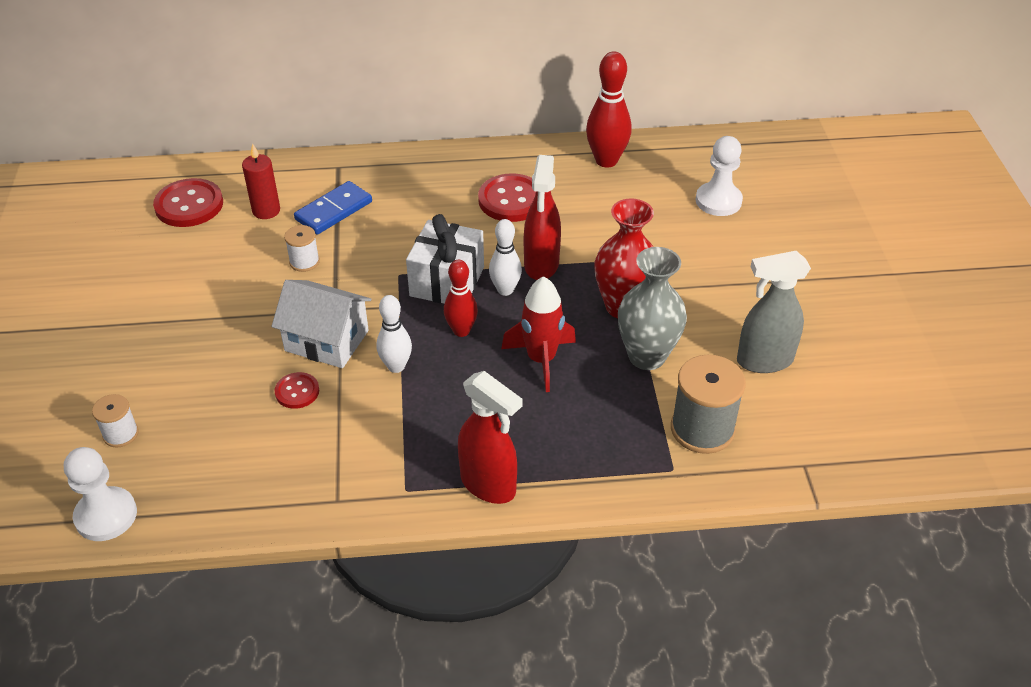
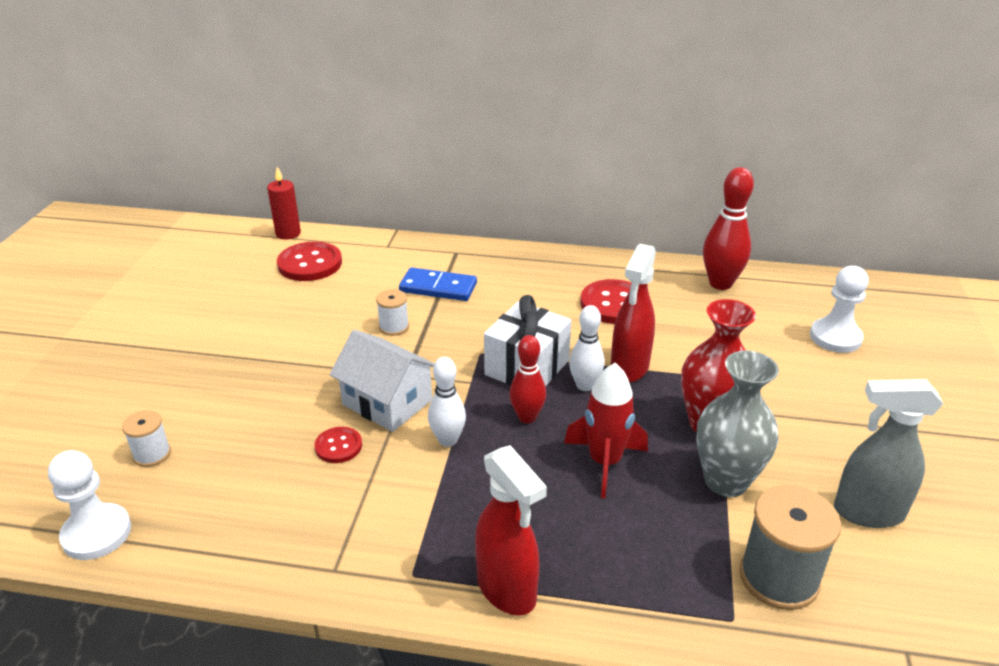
camera: 15 degrees right, 10 degrees down
red candle [242,143,280,219] -> red candle moved to [267,167,301,239]
blue domino [294,181,372,235] -> blue domino turned 45 degrees clockwise [399,267,477,301]

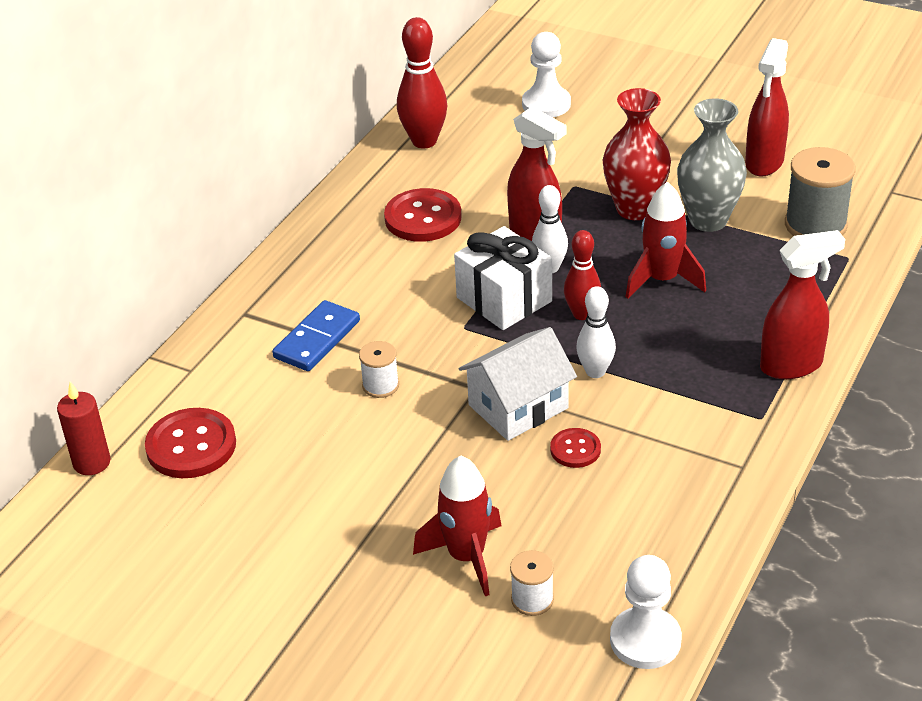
camera: 70 degrees left, 5 degrees up
grey spray bottle [834,379,943,528] -> red spray bottle [745,38,789,177]
none -> red rocket [413,455,501,596]

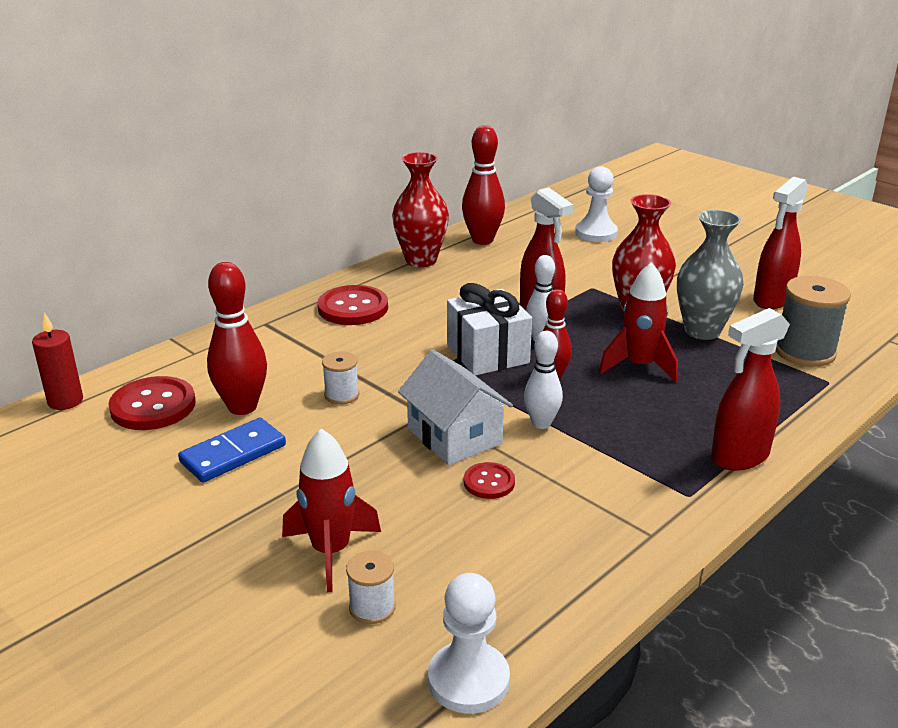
camera: 15 degrees right, 10 degrees down
blue domino [272,300,360,371] -> blue domino moved to [178,418,286,483]
red button [384,188,462,242] -> red button moved to [318,285,388,325]
white house [459,327,577,441] -> white house turned 75 degrees clockwise [398,350,513,465]
red spray bottle [760,230,845,379] -> red spray bottle turned 150 degrees clockwise [711,308,790,471]
none -> red bowling pin [207,262,267,415]
none -> red vase [392,152,449,267]

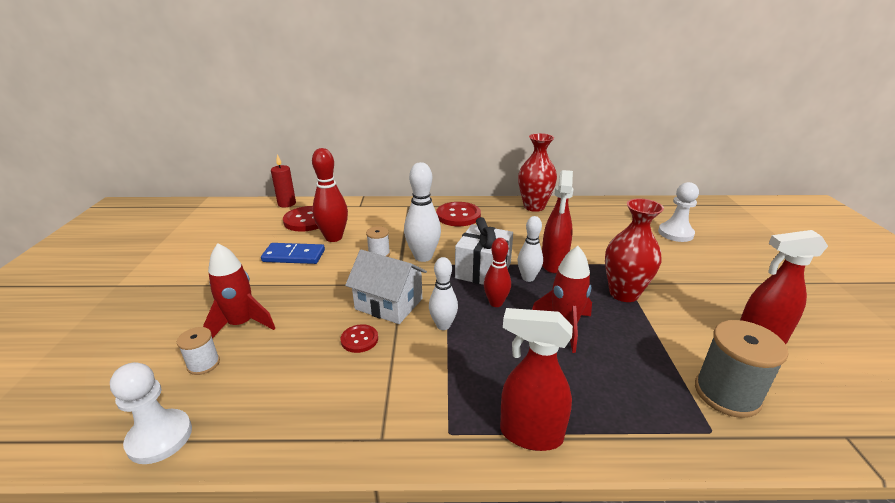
camera: 45 degrees right, 0 degrees up
white house [398,350,513,465] -> white house turned 75 degrees counterclockwise [345,250,427,324]
red bowling pin [462,125,505,245] -> none
grey vase [677,210,744,340] -> none
none -> white bowling pin [404,162,441,262]

